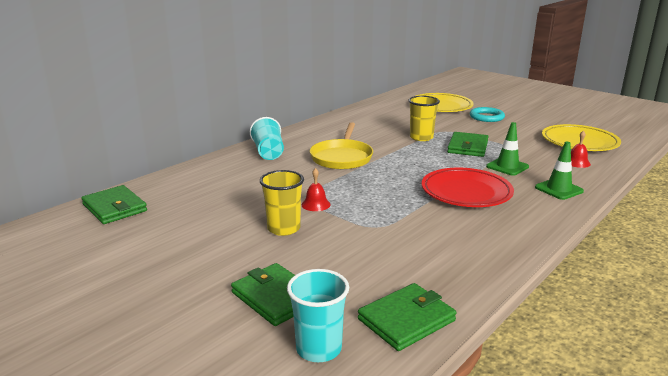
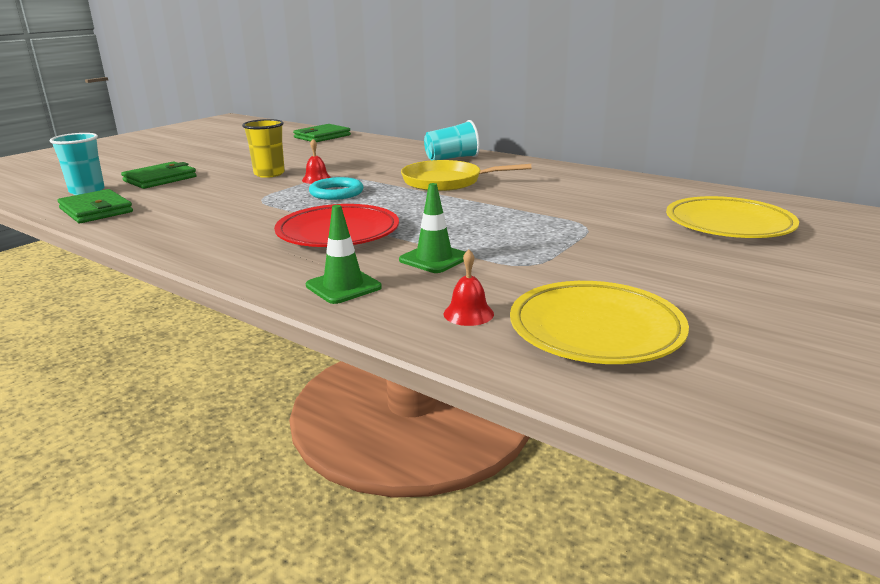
camera: 85 degrees right, 0 degrees up
yellow cup [408,96,440,141] -> none
green wallet [447,132,488,157] -> none
turquoise ring [470,107,505,122] -> turquoise ring moved to [309,177,364,200]

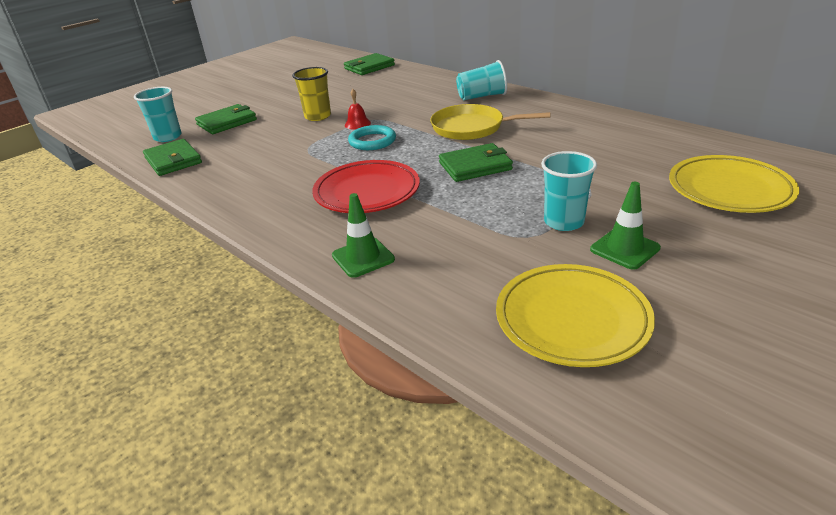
camera: 10 degrees right, 10 degrees up
green traffic cone [399,183,466,273] -> green traffic cone moved to [590,182,661,270]
red bell [444,250,494,326] -> none
none -> green wallet [439,143,513,182]
none -> turquoise cup [541,151,597,231]

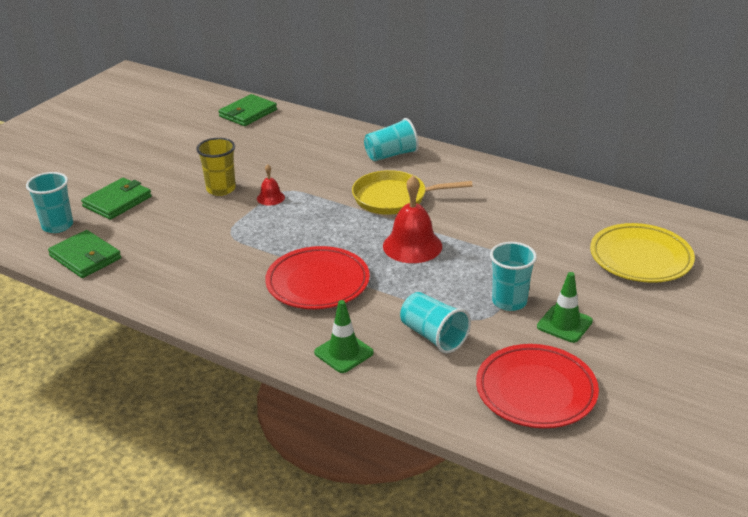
camera: 15 degrees left, 0 degrees up
turquoise ring [348,125,396,150] -> none
green wallet [439,143,513,182] -> red bell [383,176,442,263]
yellow plate [496,264,655,367] -> red plate [476,344,599,428]
none -> turquoise cup [400,292,471,353]

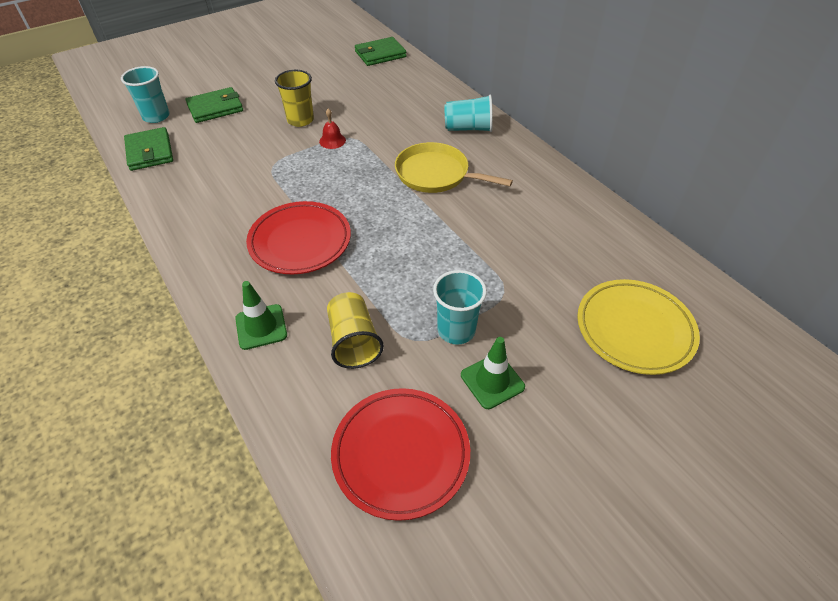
camera: 25 degrees right, 15 degrees up
red bell [383,176,442,263] -> none
turquoise cup [400,292,471,353] -> yellow cup [327,292,384,369]

